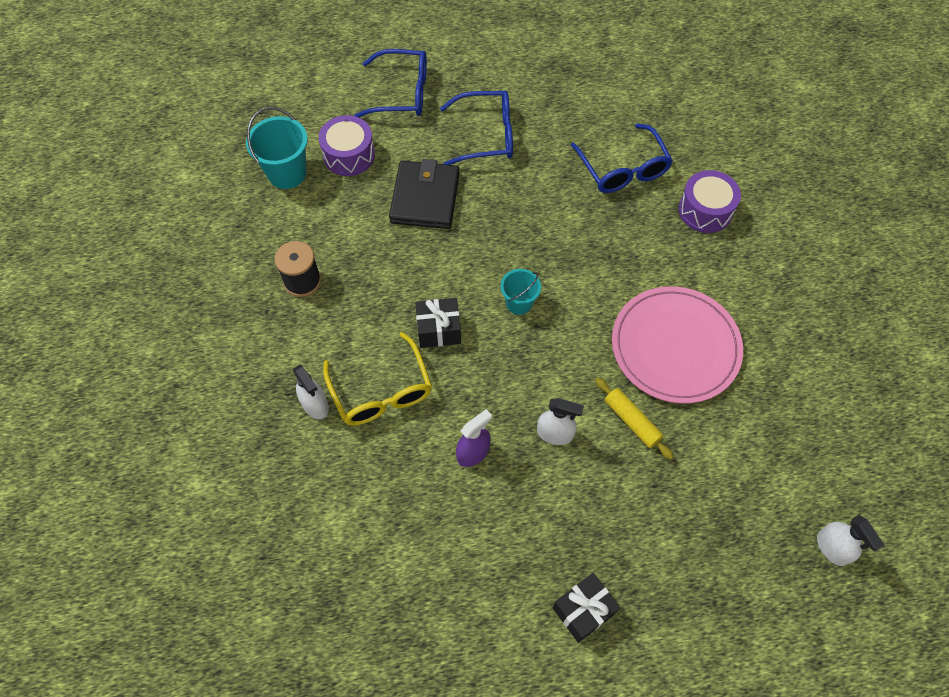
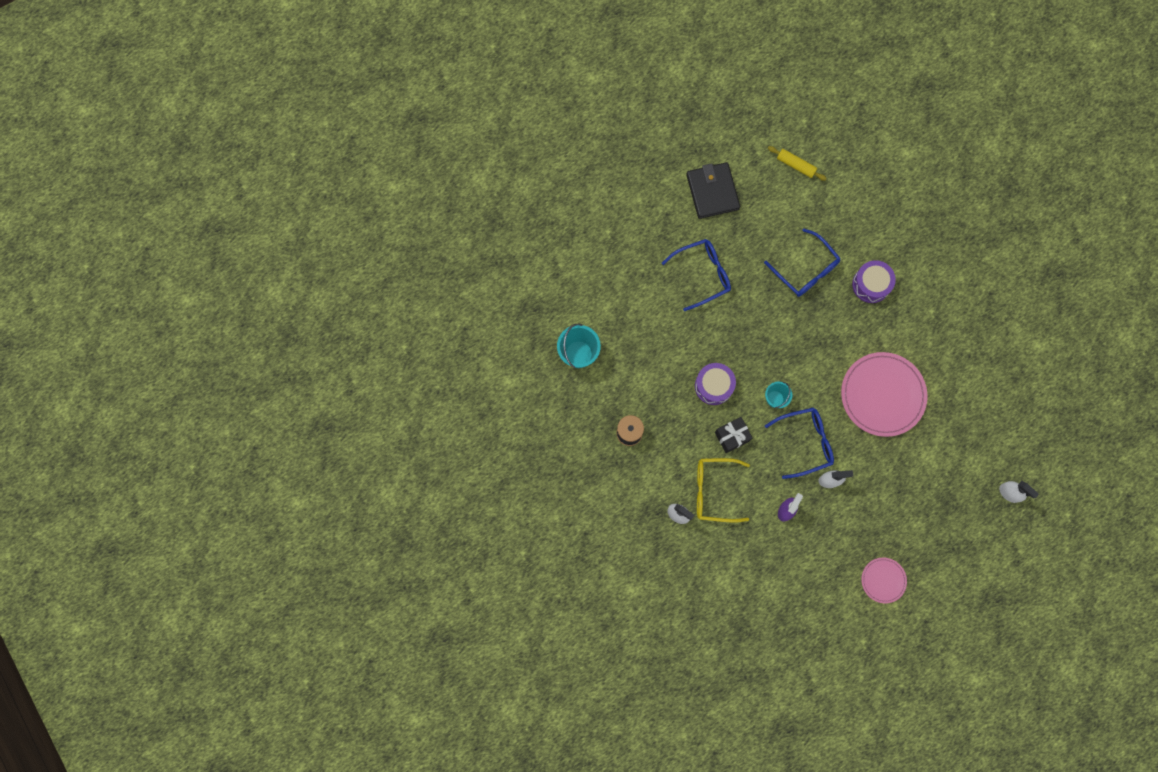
camera: 20 degrees left, 15 degrees up
purple drum [318,115,375,176] -> purple drum moved to [695,363,736,405]
yellow glasses [323,332,432,426] -> yellow glasses turned 135 degrees clockwise [697,458,750,523]
blue glasses [354,49,427,118] -> blue glasses moved to [765,407,834,479]
black wallet [389,159,460,229] -> black wallet moved to [686,162,740,219]
black gift [552,573,620,643] -> pink plate [861,558,907,603]
yellow rolling pin [595,378,674,460] -> yellow rolling pin moved to [768,146,827,181]

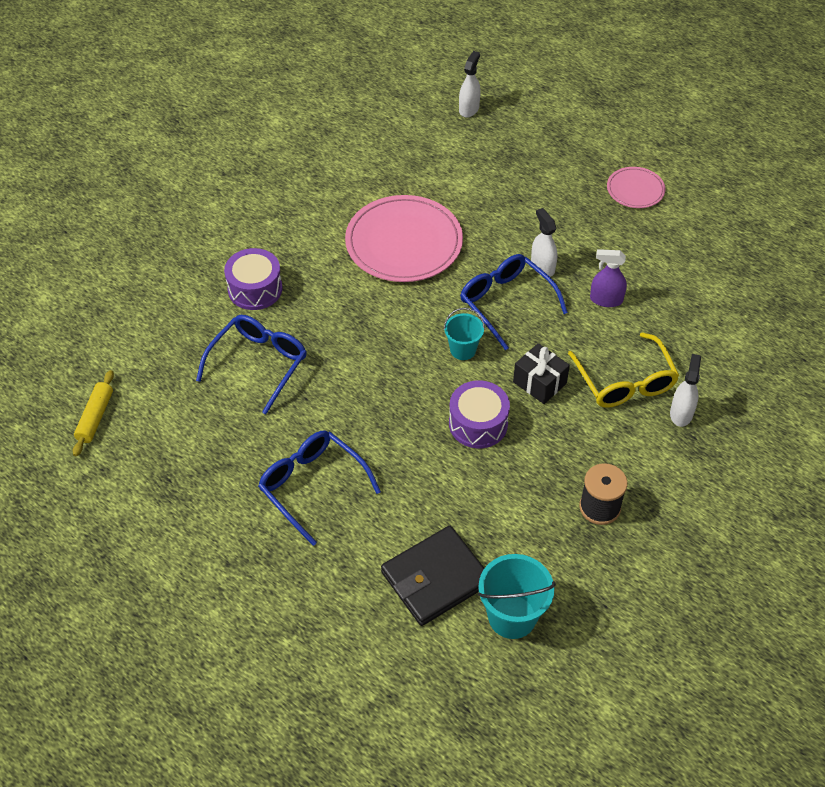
camera: 110 degrees left, 25 degrees down
black wallet [686,162,740,219] -> black wallet moved to [381,526,484,626]

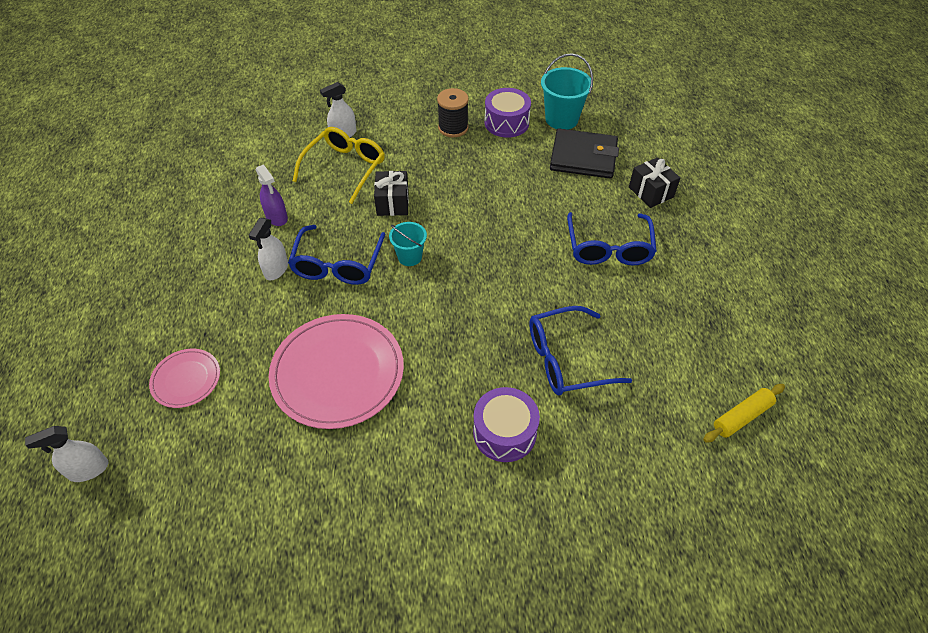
camera: 135 degrees left, 0 degrees up
purple drum [449,380,510,448] -> purple drum moved to [485,88,531,138]
pink plate [607,167,665,208] -> pink plate moved to [149,349,220,408]
none -> black gift [629,157,680,208]

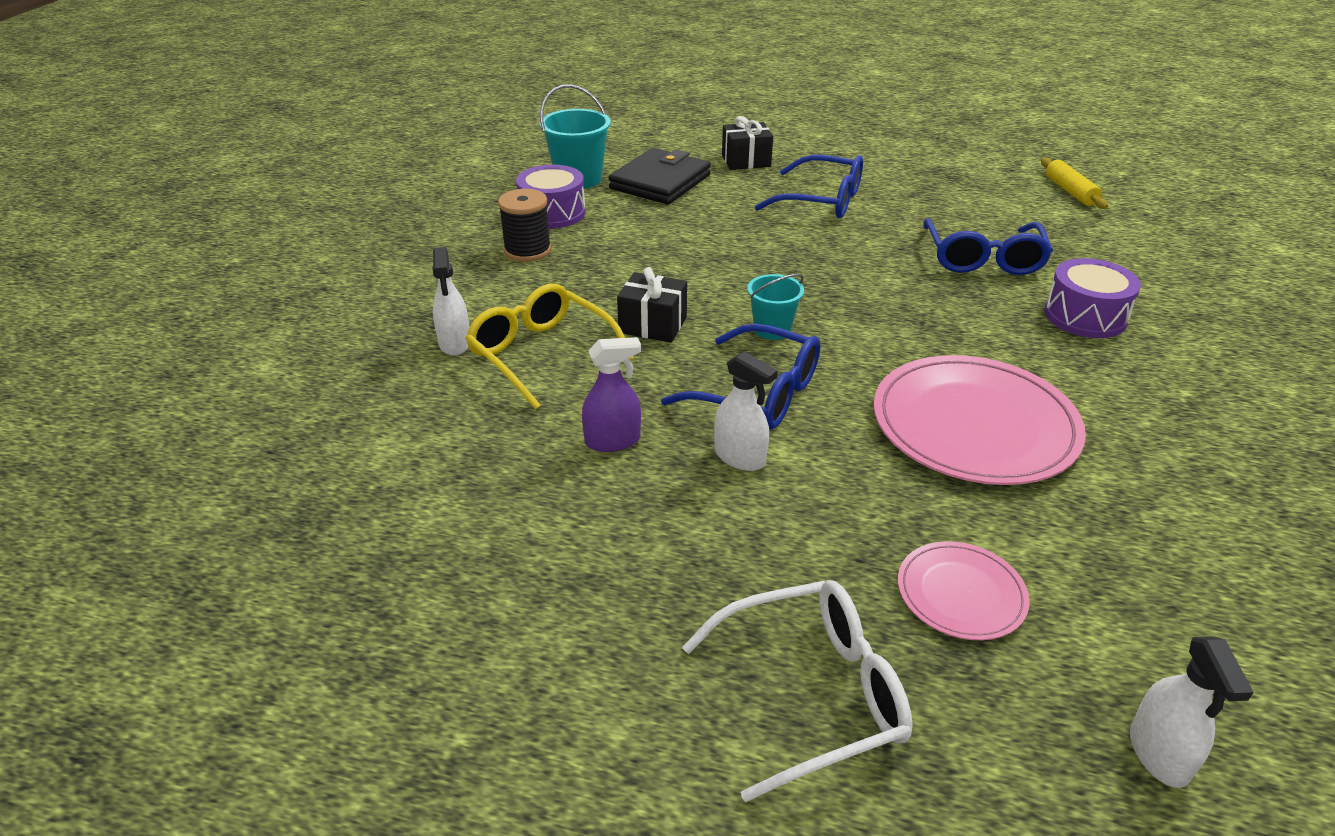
camera: 70 degrees left, 15 degrees down
none -> white glasses [682,580,913,802]

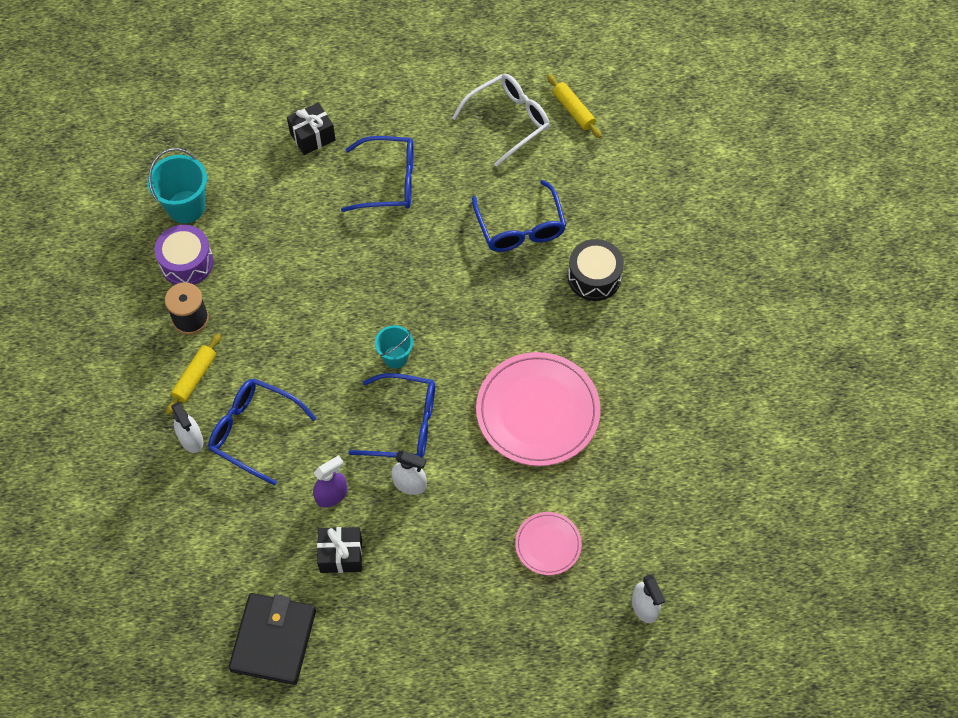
camera: 20 degrees left, 25 degrees up
yellow glasses [465,283,634,410] -> blue glasses [208,378,317,486]
black wallet [608,148,711,205] -> black wallet moved to [229,593,316,685]
black gift [617,267,687,343] -> black gift moved to [317,527,362,573]
white glasses [682,580,913,802] -> white glasses moved to [452,74,550,167]
purple drum [1044,258,1141,338] -> black drum [568,239,624,301]
none -> yellow rolling pin [166,334,221,415]

